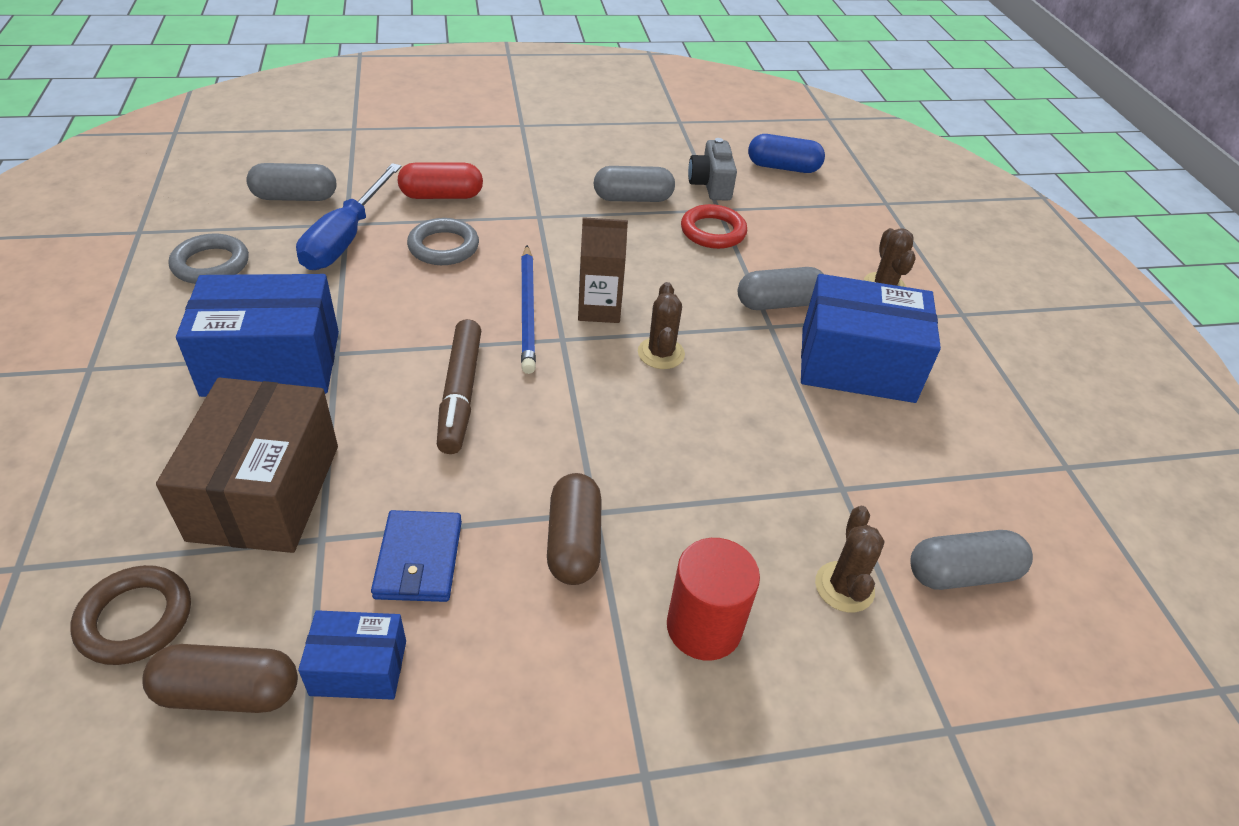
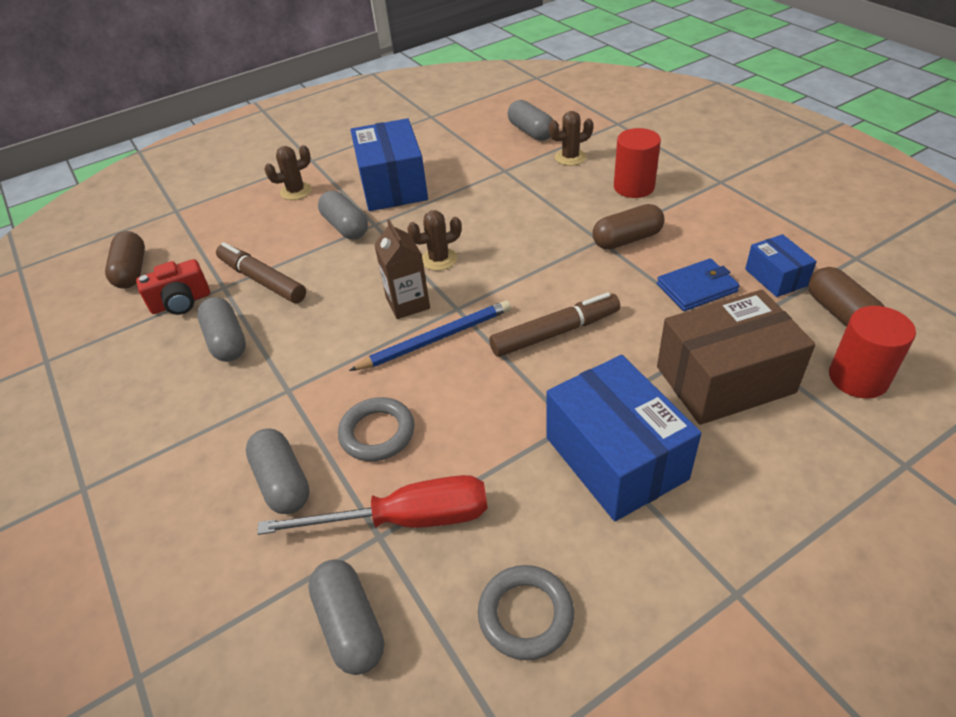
camera: 105 degrees left, 0 degrees up
brown ring [70,565,191,665] -> red cylinder [829,306,916,399]
blue screwdriver [296,163,401,270] -> red screwdriver [257,475,488,535]
red capsule [398,163,483,199] -> grey capsule [245,428,310,514]
red ring [681,204,747,249] -> brown marker [216,242,306,303]
grey camera [688,138,737,200] -> red camera [136,259,210,315]
blue capsule [748,134,825,173] -> brown capsule [105,231,145,289]

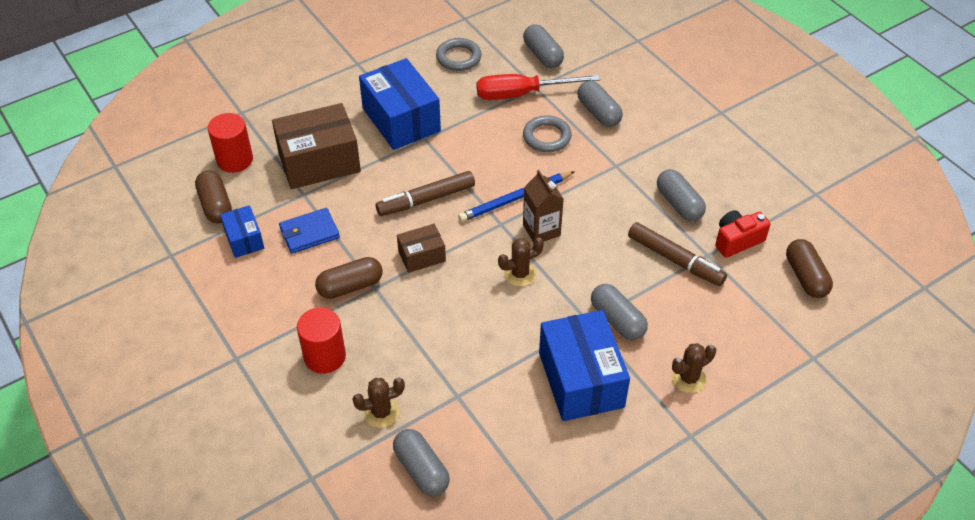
camera: 175 degrees right, 5 degrees up
none -> brown box [397,224,446,273]

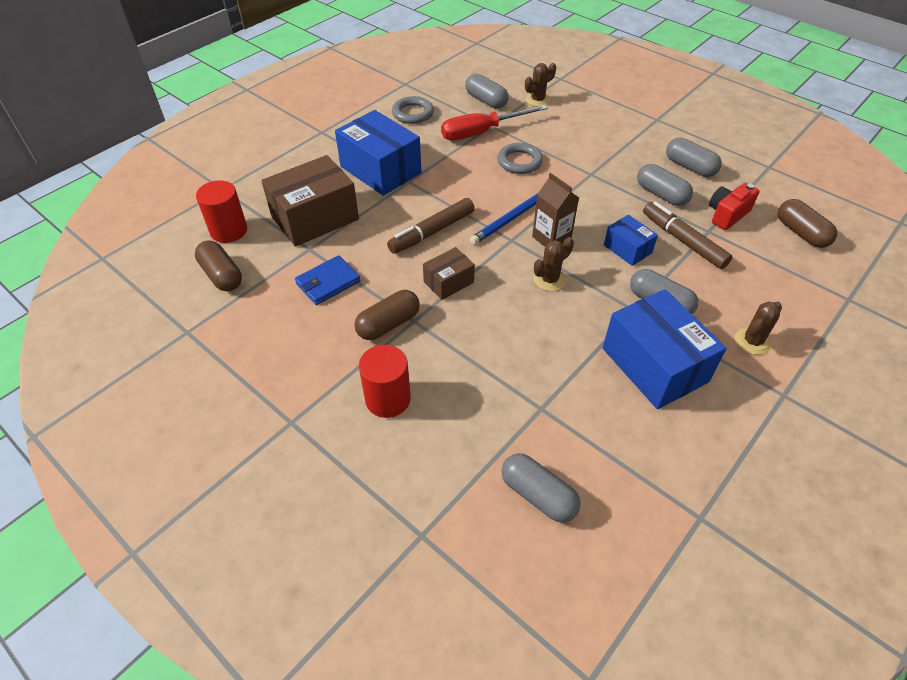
camera: 15 degrees left, 0 degrees up
blue box [220,205,264,258] -> blue box moved to [604,215,658,266]
brown cactus [352,378,405,428] -> brown cactus moved to [525,63,556,107]
grey capsule [577,81,623,127] -> grey capsule moved to [666,138,722,177]
brown marker [628,222,727,286] -> brown marker turned 150 degrees counterclockwise [643,202,732,269]

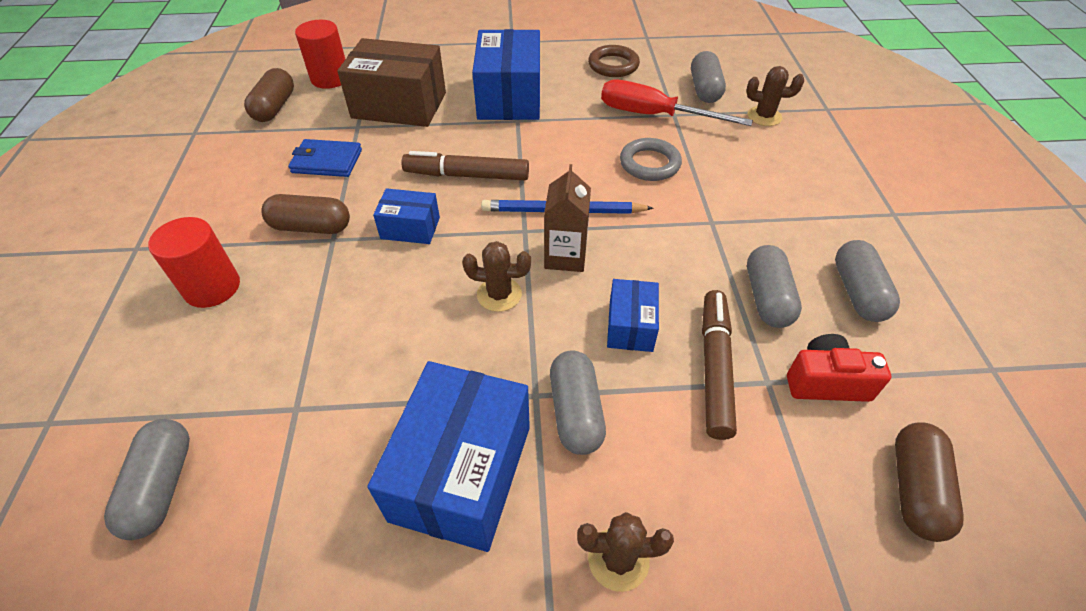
camera: 45 degrees right, 0 degrees up
grey ring [392,96,434,124] -> brown ring [588,45,640,77]
brown box [423,247,475,300] -> blue box [373,188,440,244]

